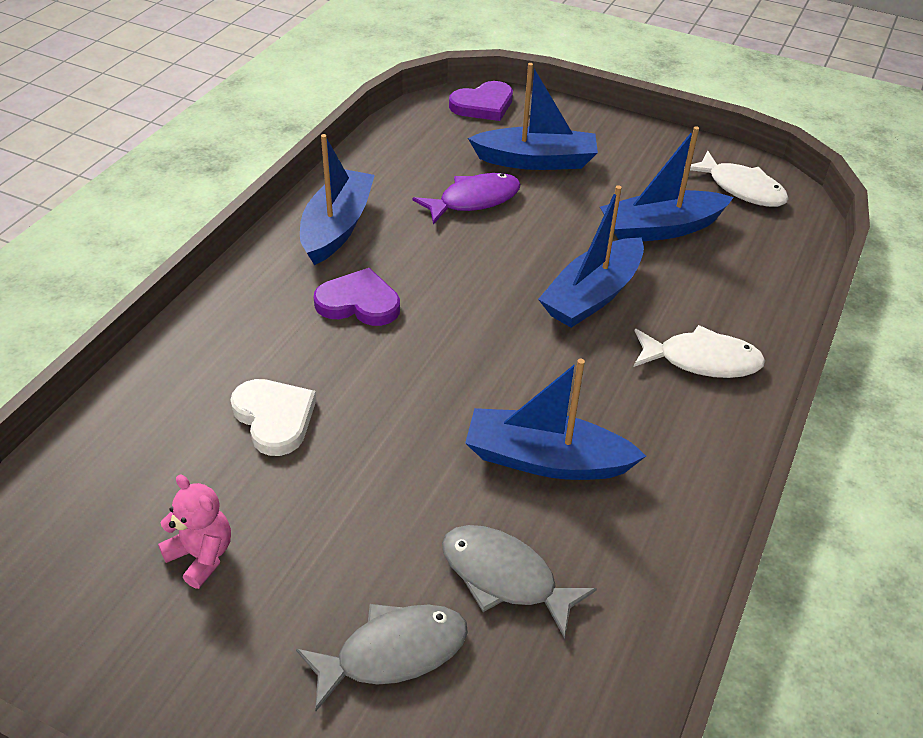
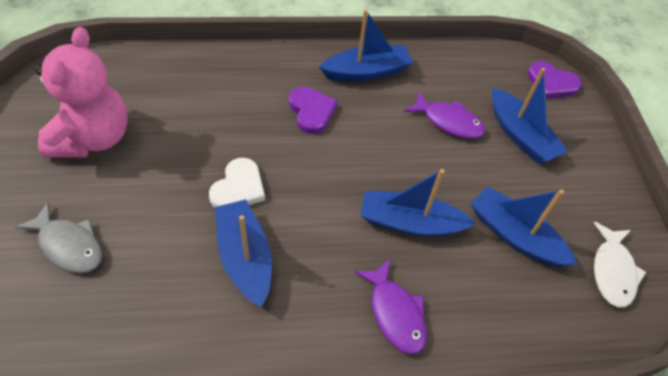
camera: 55 degrees right, 10 degrees up
pink teddy bear [158,474,231,589] -> pink teddy bear [35,27,128,157], size x2.18
white heart [230,379,316,456] -> white heart moved to [209,158,265,208]
grey fish [442,525,597,639] -> none
white fish [634,325,765,378] -> purple fish [355,259,427,355]

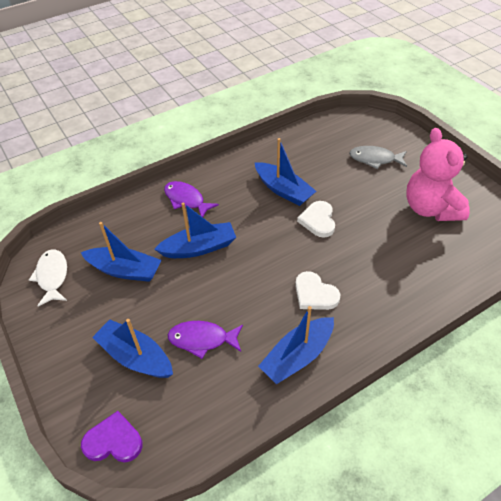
camera: 160 degrees right, 5 degrees down
purple heart [289,87,338,134] -> white heart [295,271,340,310]

